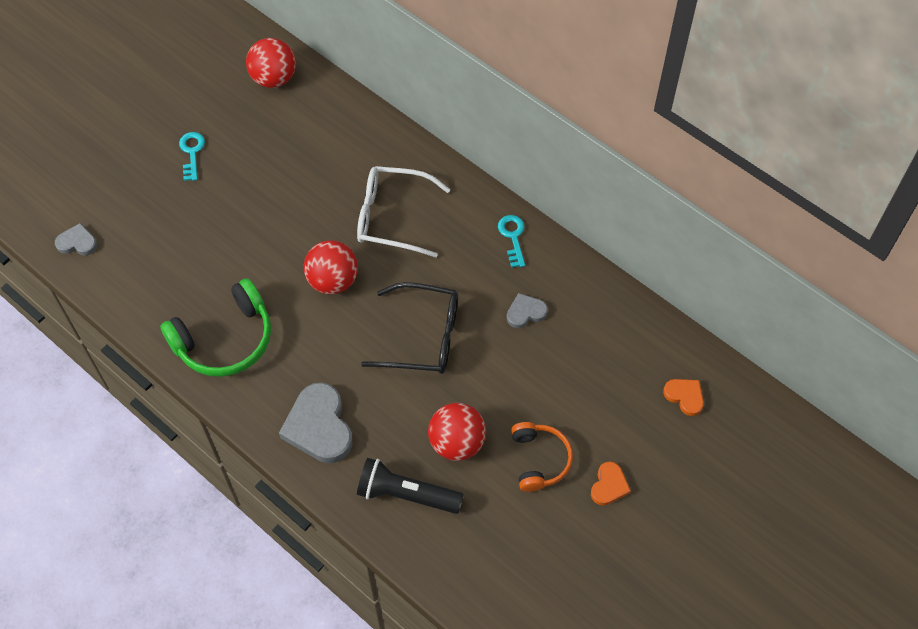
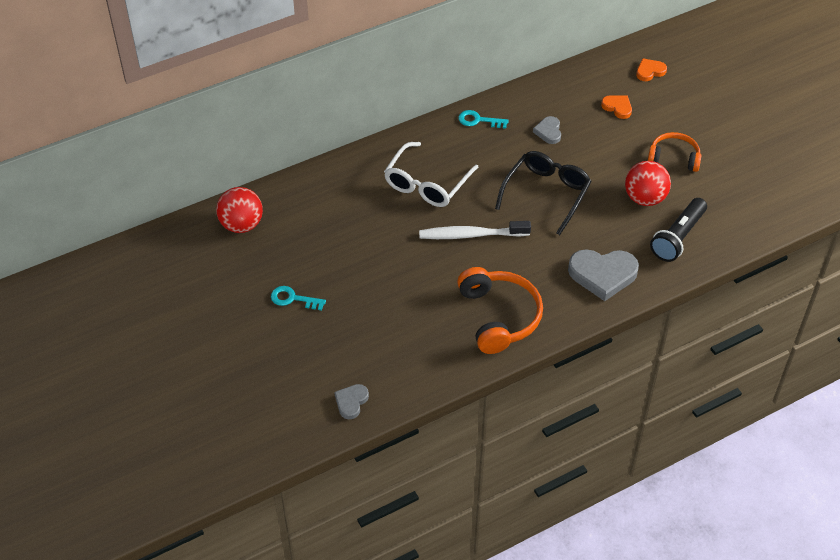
camera: 70 degrees left, 10 degrees down
green headphones [160,278,271,377] -> orange headphones [457,267,543,354]
red ball [304,240,358,294] -> white toothbrush [419,221,531,239]
orange heart [591,461,631,506] -> orange heart moved to [601,95,632,119]

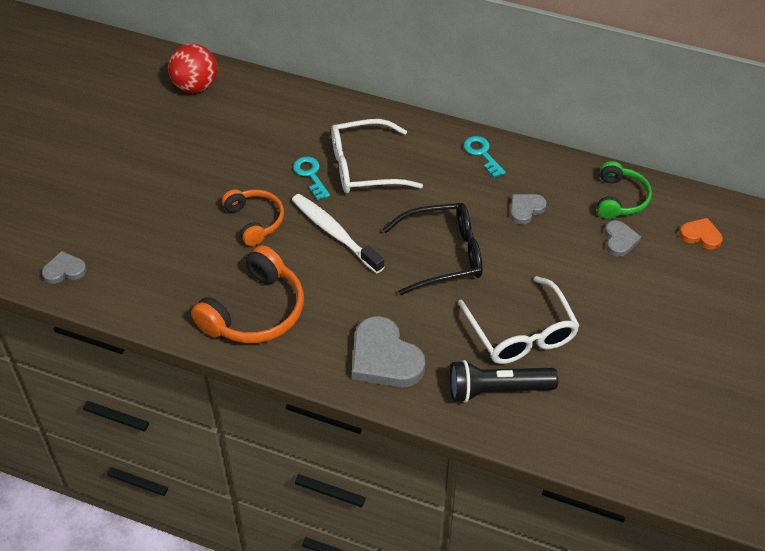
camera: 50 degrees right, 0 degrees up
turquoise key [271,286,326,311] -> turquoise key moved to [293,157,330,200]
orange heart [601,95,632,119] -> grey heart [605,220,641,257]
red ball [625,161,671,206] -> white glasses [458,276,580,364]
orange headphones [648,132,702,172] -> orange headphones moved to [222,189,284,246]
none -> green headphones [597,161,652,219]

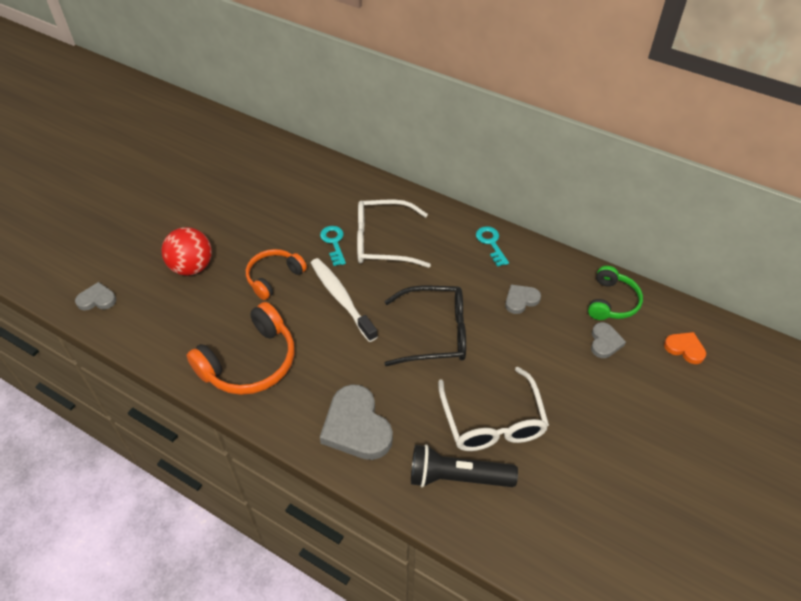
camera: 10 degrees right, 0 degrees up
red ball [168,44,217,93] -> red ball moved to [162,227,212,276]
orange headphones [222,189,284,246] -> orange headphones turned 120 degrees counterclockwise [246,249,307,300]

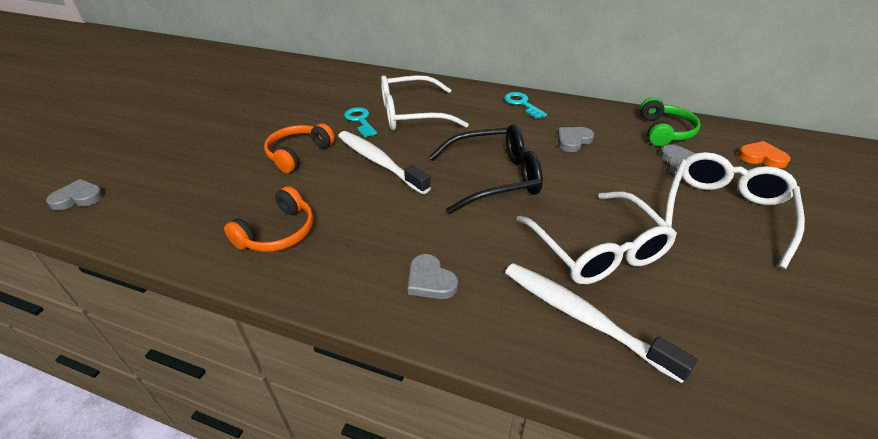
camera: 10 degrees left, 10 degrees down
red ball [162,227,212,276] -> none
orange headphones [187,302,294,395] -> orange headphones [224,186,314,252], size x0.63
grey heart [320,384,393,460] -> grey heart [408,254,458,299], size x0.53
black flashlight [411,444,518,487] -> white toothbrush [505,263,697,383]
none -> white glasses [664,152,805,269]

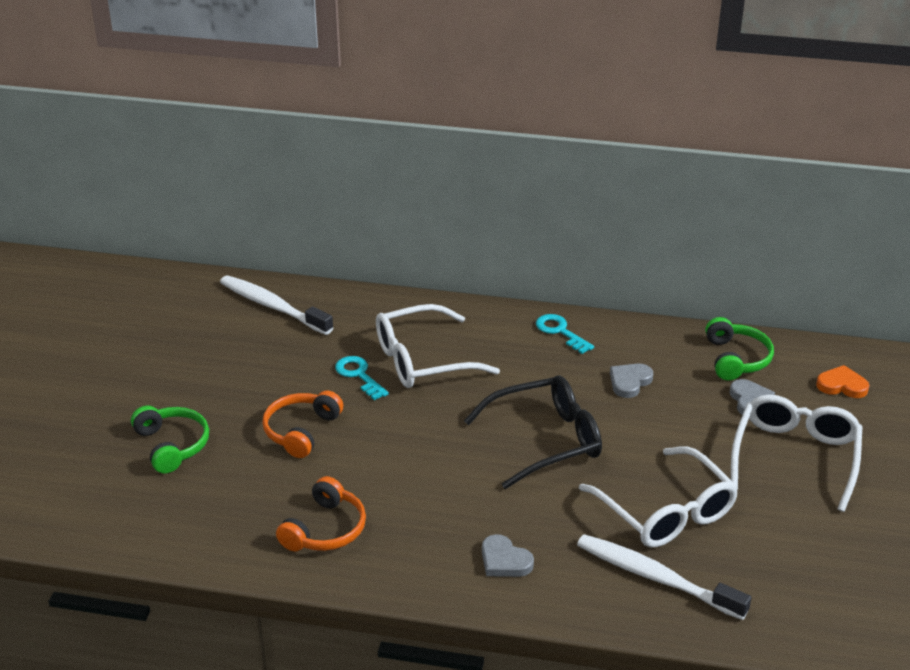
camera: 10 degrees left, 5 degrees down
grey heart [46,179,104,210] -> none
white toothbrush [338,131,431,194] -> white toothbrush moved to [220,275,334,335]
none -> green headphones [131,405,209,473]

